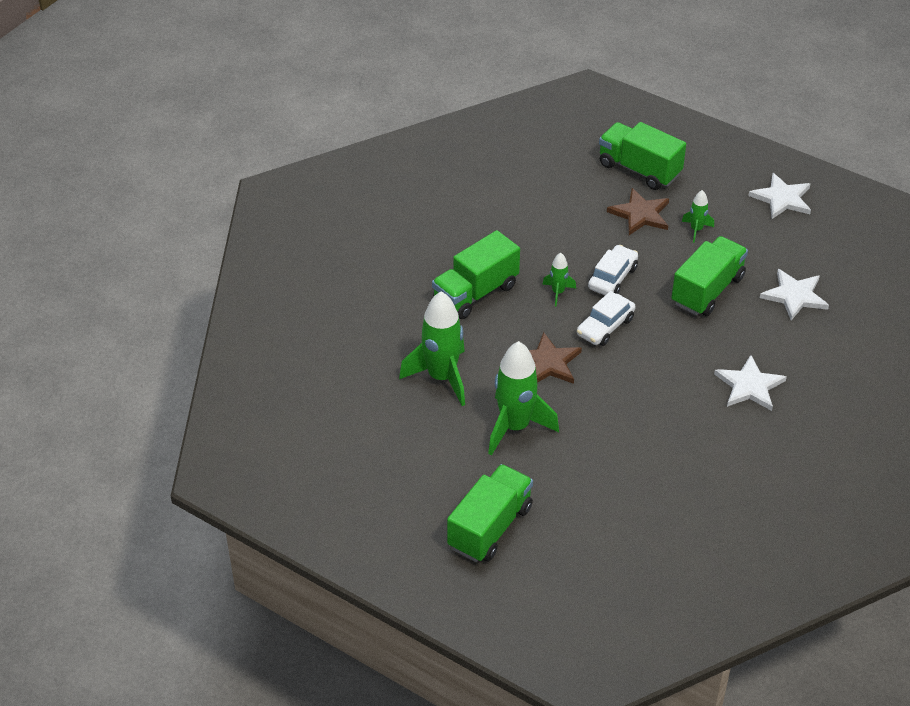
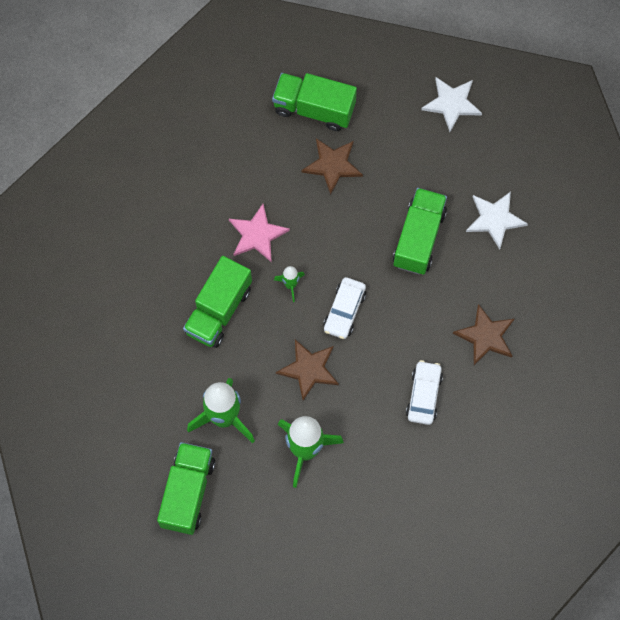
camera: 20 degrees left, 25 degrees up
green truck [447,464,533,562] -> green truck moved to [157,442,215,535]
white car [588,245,638,295] -> white car moved to [406,360,443,425]
green rocket [682,190,714,243] -> none
white star [714,355,787,411] -> brown star [453,304,514,365]
none -> pink star [229,204,290,262]

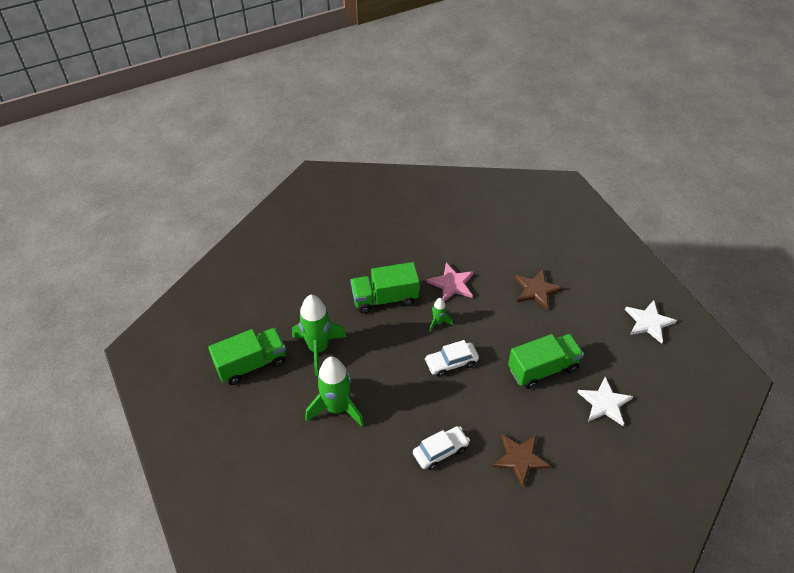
camera: 50 degrees right, 20 degrees down
green truck [272,73,357,131] -> none
brown star [276,339,339,401] -> none

